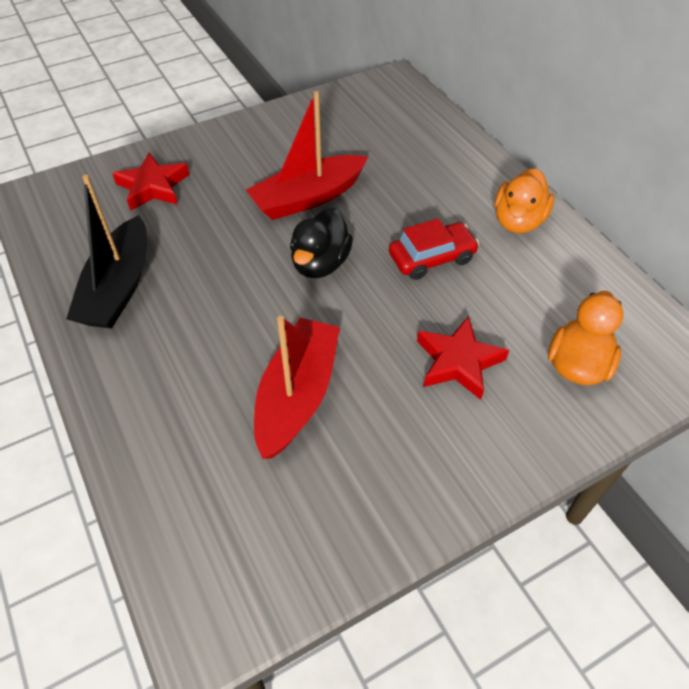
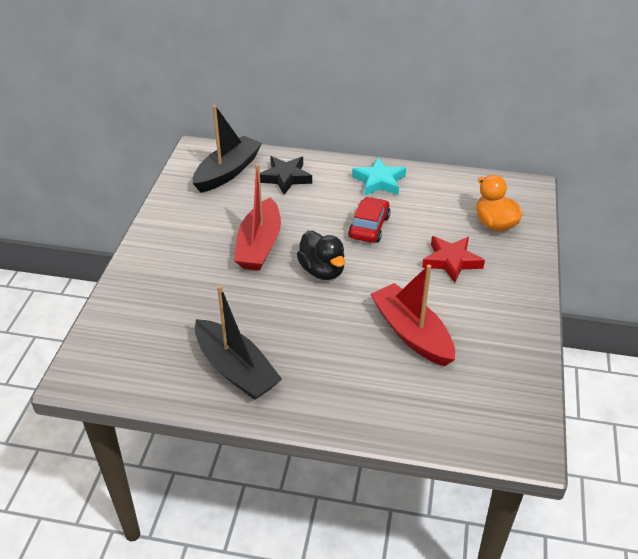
camera: 50 degrees left, 10 degrees down
red star [112,153,189,211] -> none
orange duck [495,168,554,234] -> turquoise star [352,157,406,196]
none -> black boat [193,105,262,193]
none -> black star [260,156,312,195]

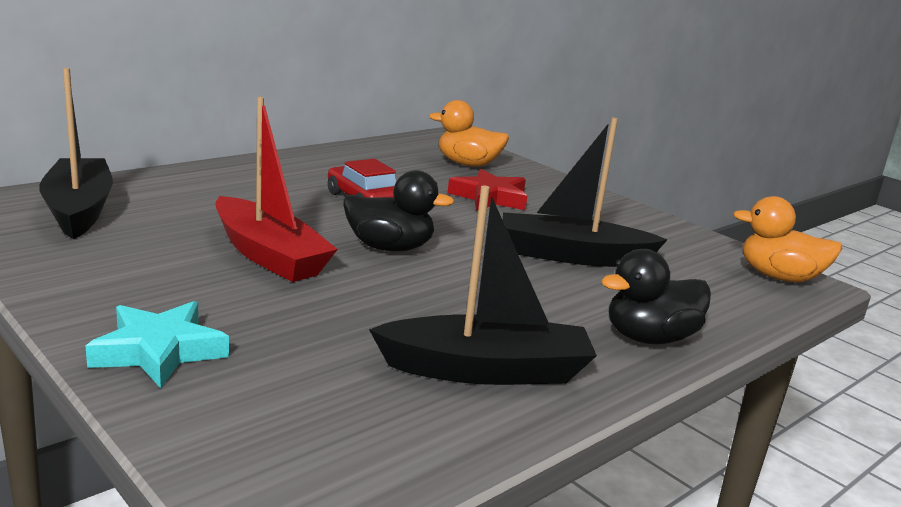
camera: 55 degrees left, 20 degrees down
black star [260,156,312,195] -> none
turquoise star [352,157,406,196] -> turquoise star moved to [86,301,229,388]
red boat [370,264,455,366] -> black boat [503,117,668,267]
none -> black duck [601,249,711,344]
none -> orange duck [733,196,842,283]

